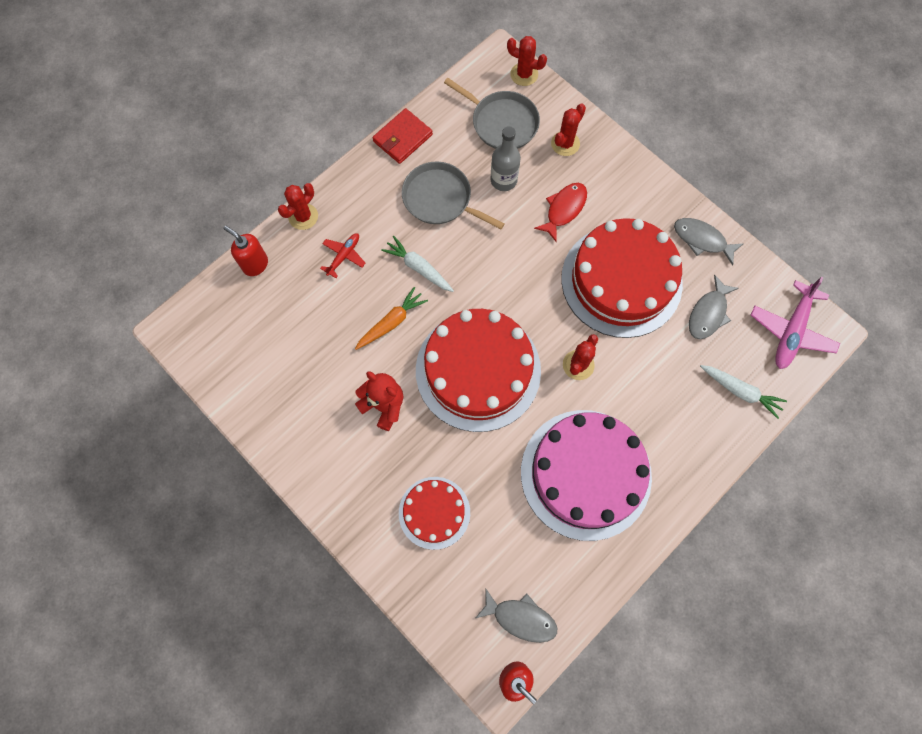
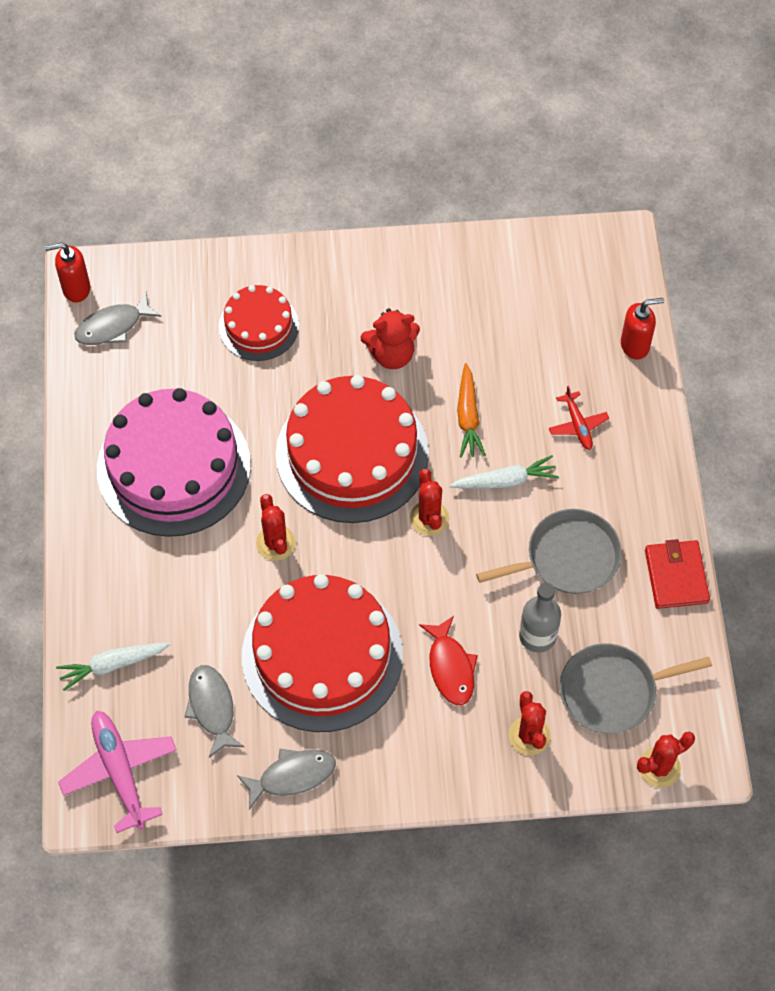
camera: 130 degrees right, 10 degrees down
red cactus [278,183,318,230] -> red cactus moved to [410,469,449,536]

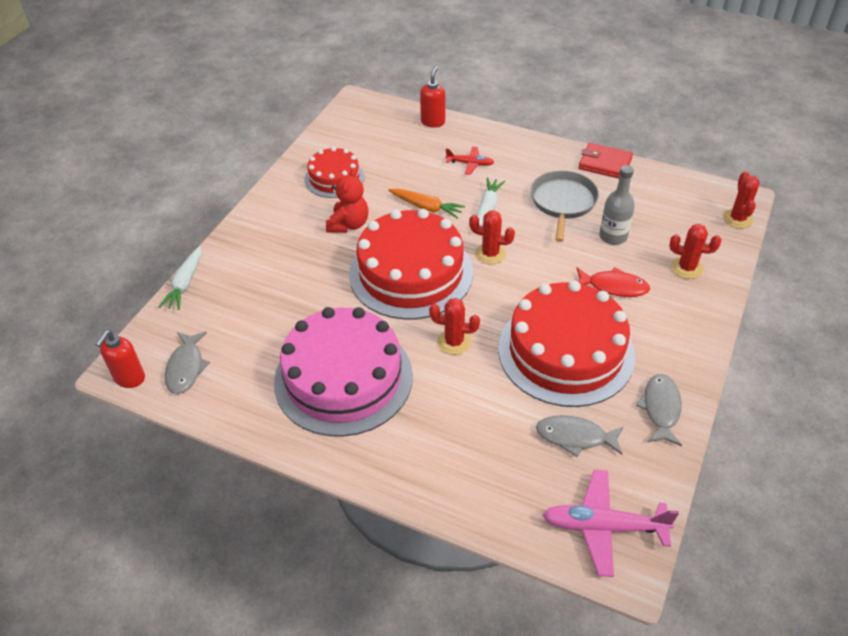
camera: 60 degrees left, 15 degrees down
white carrot [56,643,170,691] -> white carrot moved to [159,246,201,310]
red cake [219,285,299,361] -> red cake moved to [304,147,364,198]
grey pan [560,643,712,734] -> none

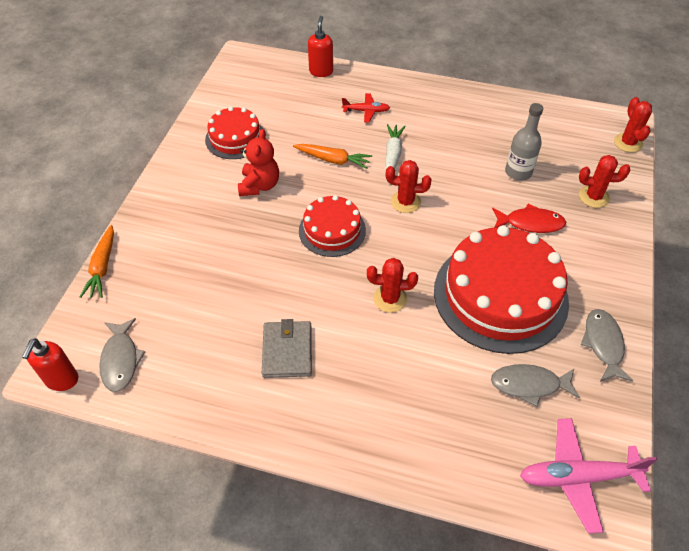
camera: 10 degrees left, 5 degrees up
white carrot [159,246,201,310] -> orange carrot [80,225,114,298]
pink cake [274,307,413,437] -> grey wallet [262,319,312,378]
red cake [349,209,473,320] -> red cake [299,195,366,257], size x0.54
grey pan [531,171,599,242] -> none
red wallet [579,143,633,179] -> none

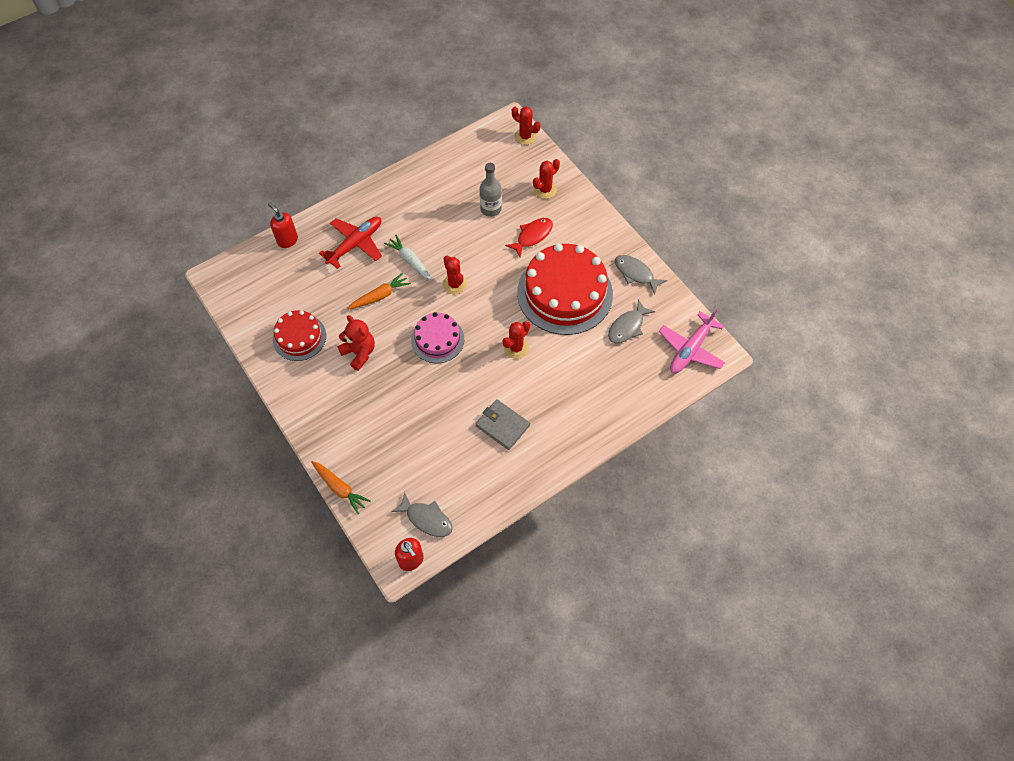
camera: 50 degrees left, 10 degrees up
red cake [299,195,366,257] -> pink cake [411,312,464,363]
red plane [342,93,390,122] -> red plane [319,217,382,269], size x1.78
red cactus [386,160,431,213] -> red cactus turned 75 degrees counterclockwise [443,256,467,294]

